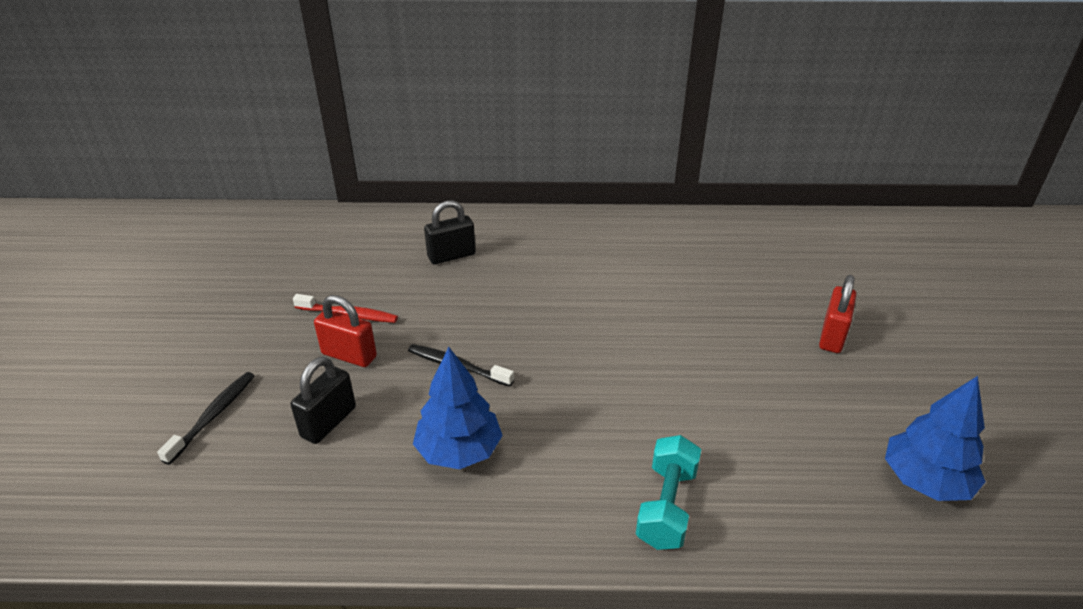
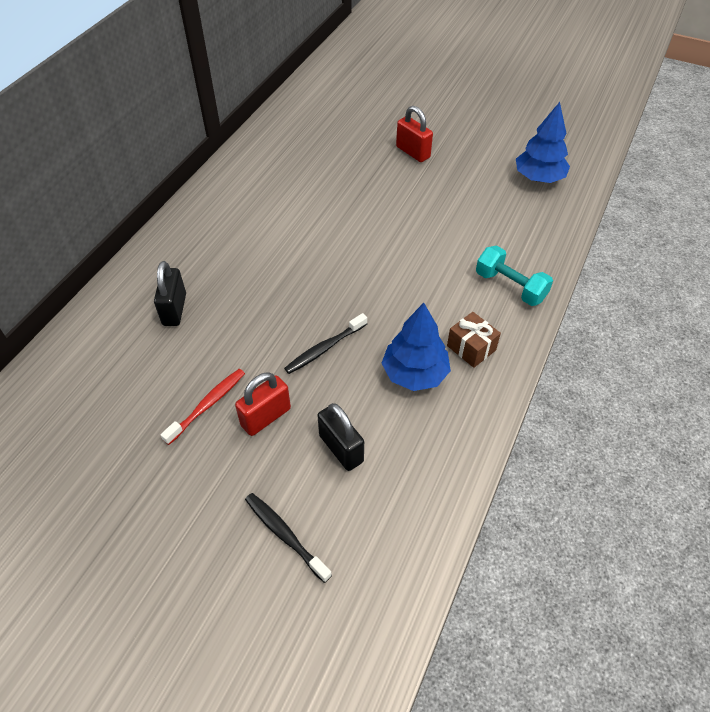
camera: 65 degrees left, 15 degrees up
none -> brown gift [447,312,501,368]

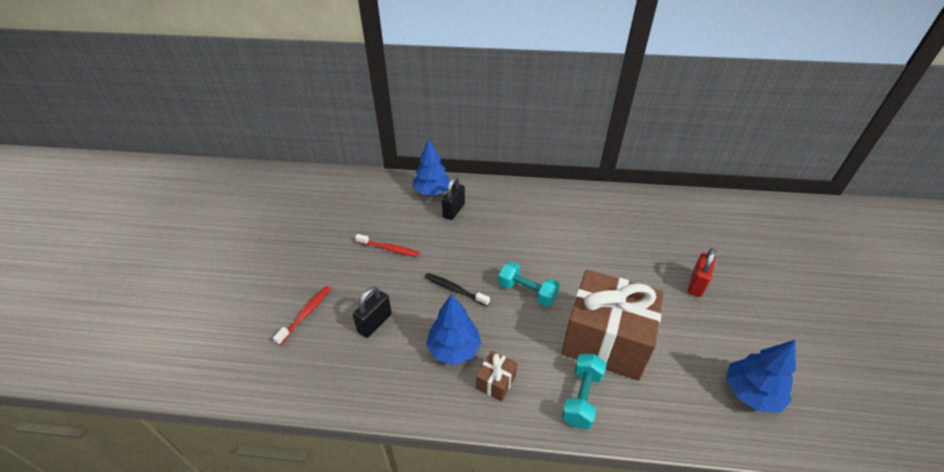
camera: 70 degrees right, 10 degrees down
black padlock [154,261,186,326] -> black padlock turned 45 degrees counterclockwise [442,177,465,220]
red padlock [235,372,291,436] -> none
black toothbrush [245,493,332,583] -> red toothbrush [273,286,331,345]
none -> blue tree [413,139,450,195]
none -> turquoise dumbbell [498,262,560,307]
none -> brown gift [561,269,664,381]

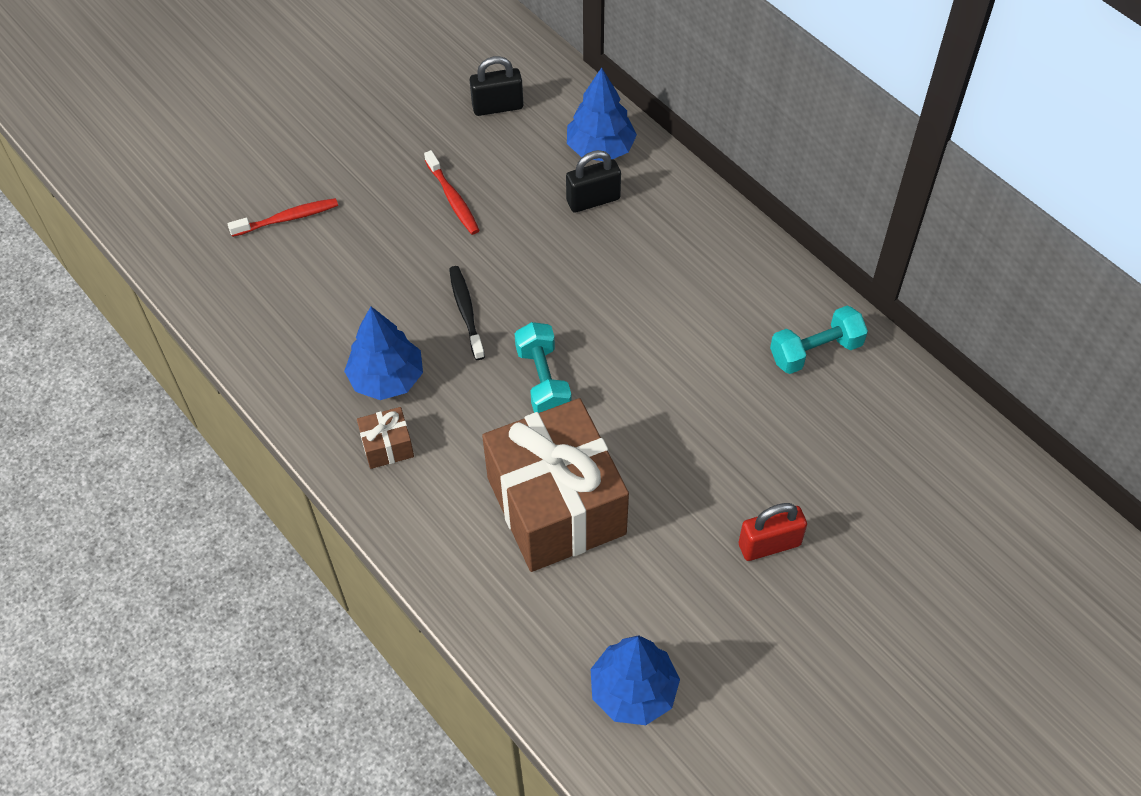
camera: 45 degrees right, 15 degrees up
black padlock [353,287,392,338] -> black padlock moved to [470,56,523,116]
turquoise dumbbell [562,354,607,429] -> turquoise dumbbell moved to [770,306,868,374]

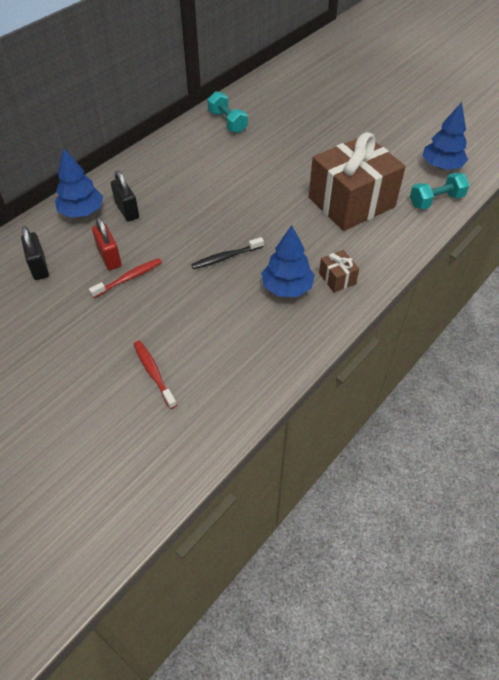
camera: 100 degrees left, 5 degrees down
turquoise dumbbell [515,322,572,413] -> turquoise dumbbell moved to [410,172,469,209]
red padlock [739,503,807,561] -> red padlock moved to [92,217,122,270]

